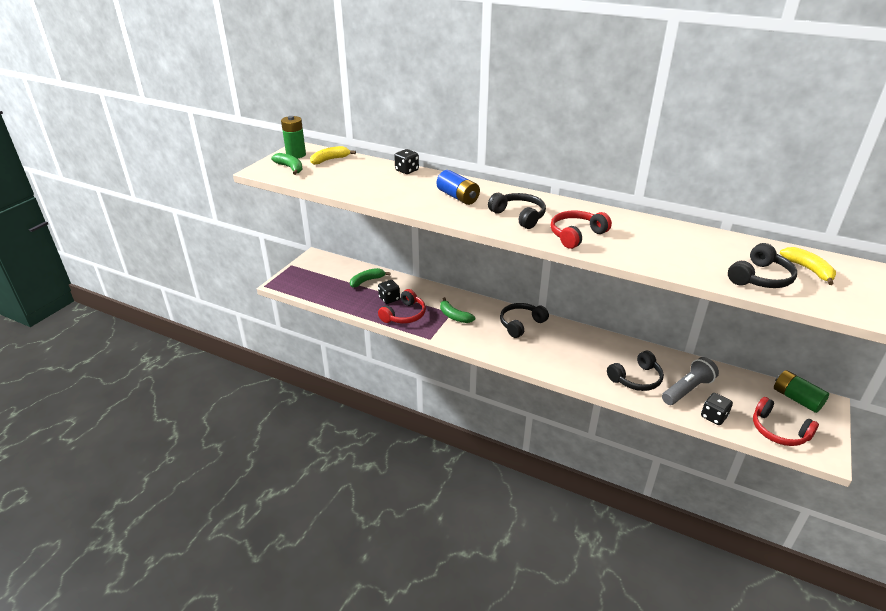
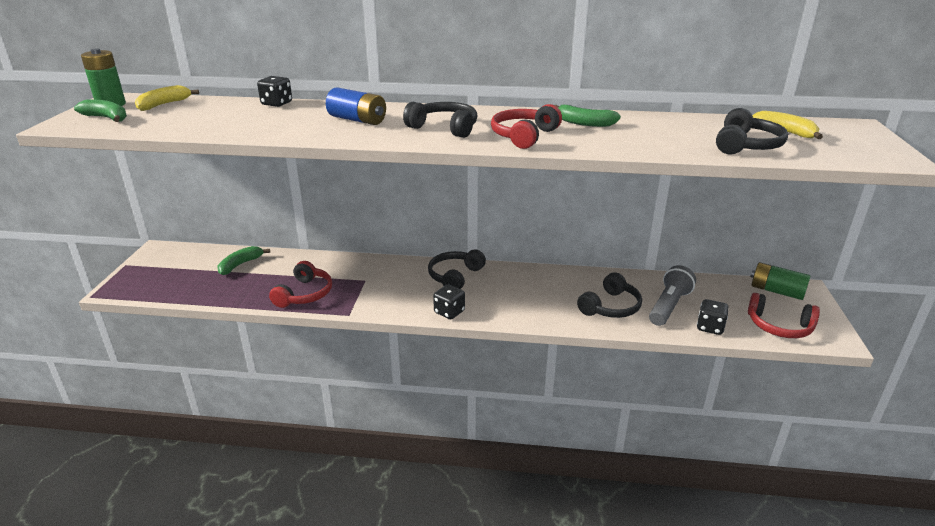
camera: 20 degrees left, 5 degrees down
black dice [378,280,400,304] -> black dice moved to [433,285,465,319]
green banana [440,297,475,323] -> green banana moved to [555,105,621,127]

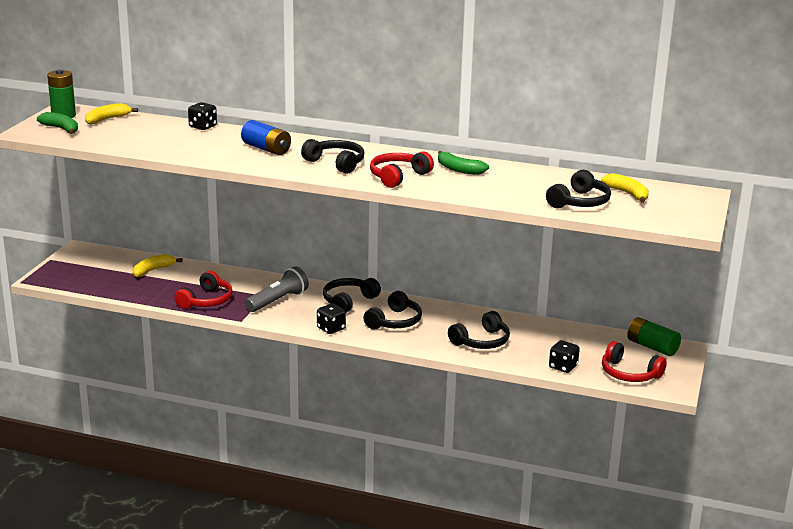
camera: 10 degrees right, 5 degrees down
green banana [218,246,270,275] -> yellow banana [133,254,182,277]
grey flashlight [649,265,696,326] -> grey flashlight moved to [245,266,309,312]
none -> black headphones [363,291,422,329]

